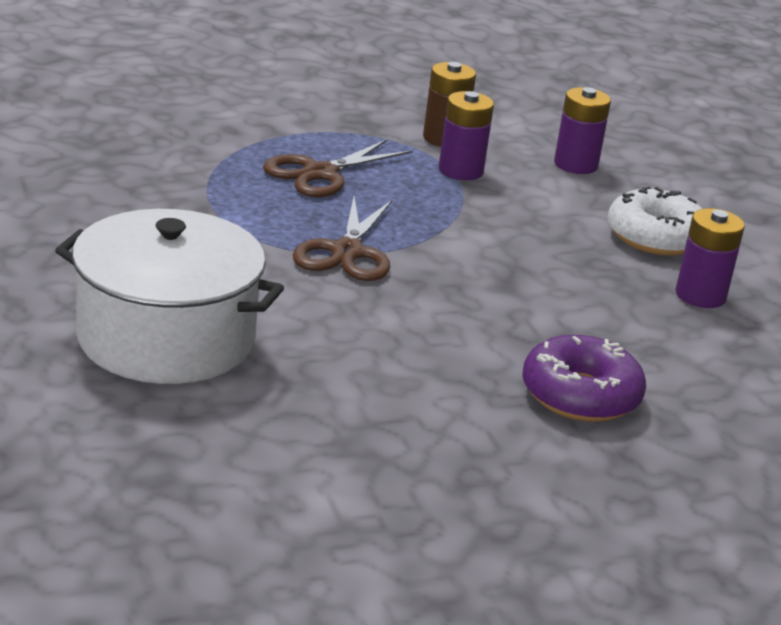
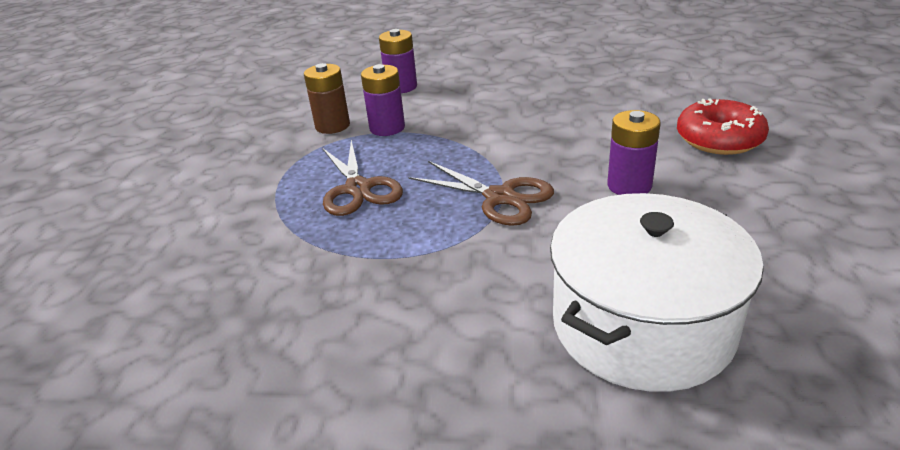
camera: 60 degrees left, 5 degrees up
purple donut [522,335,646,422] -> red donut [677,99,769,155]
white donut [608,186,703,256] -> none
purple battery [676,208,745,308] -> purple battery moved to [607,110,661,195]

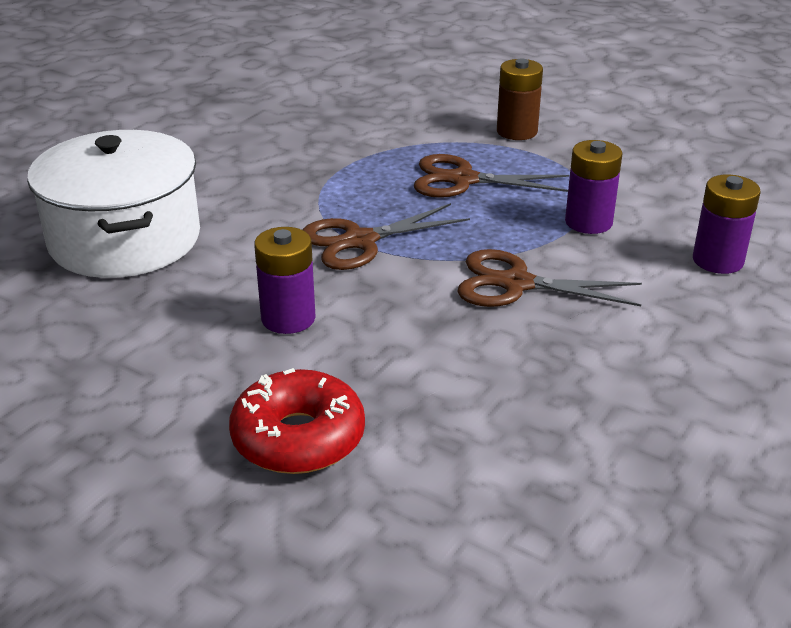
camera: 115 degrees right, 0 degrees up
brown battery [304,63,350,134] -> brown battery moved to [497,58,543,140]
none -> brown scissors [457,249,642,307]

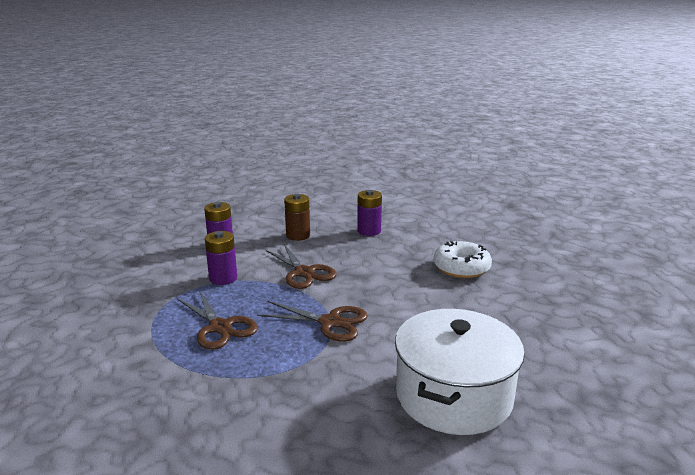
camera: 135 degrees left, 10 degrees down
red donut [229,368,365,474] -> white donut [434,241,492,278]
purple battery [254,227,316,334] -> purple battery moved to [357,190,382,236]
brown battery [497,58,543,140] -> brown battery moved to [284,194,310,241]

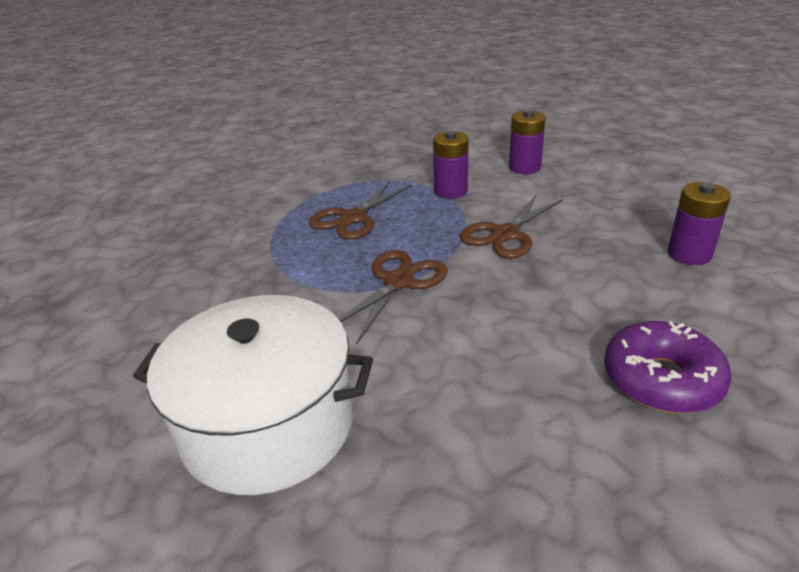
camera: 75 degrees right, 10 degrees up
brown scissors [257,301,368,341] -> brown scissors turned 150 degrees counterclockwise [338,250,448,345]
brown battery [284,194,310,241] -> none
white donut [434,241,492,278] -> purple donut [604,321,731,414]

